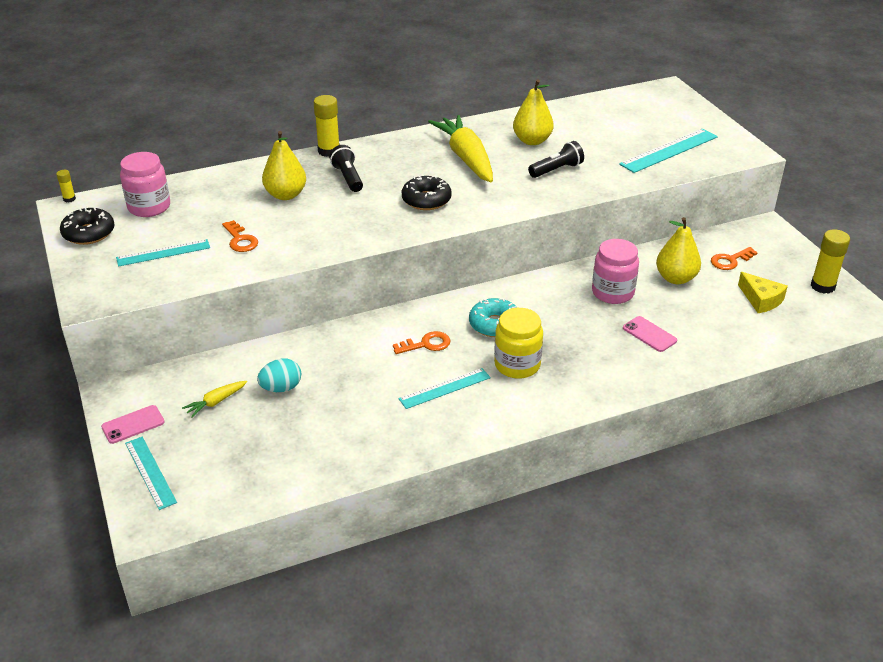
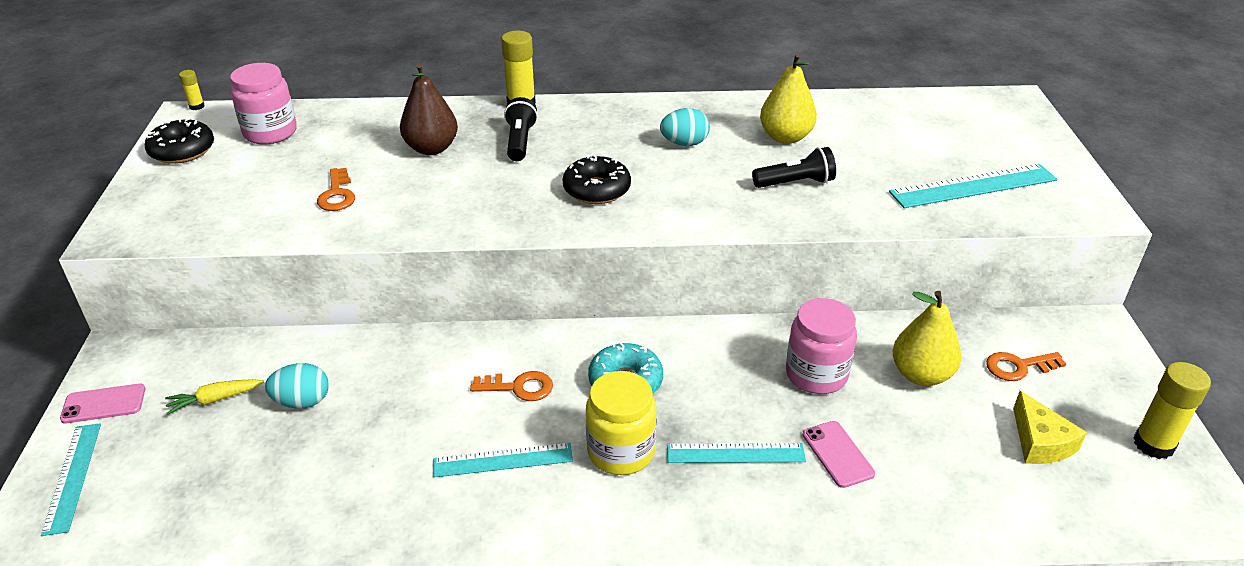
camera: 20 degrees right, 0 degrees up
turquoise ruler [116,239,210,267] -> turquoise ruler moved to [667,443,806,463]
yellow pear [262,131,306,200] -> brown pear [400,64,458,155]
yellow carrot [428,115,493,182] -> turquoise egg [660,108,710,146]

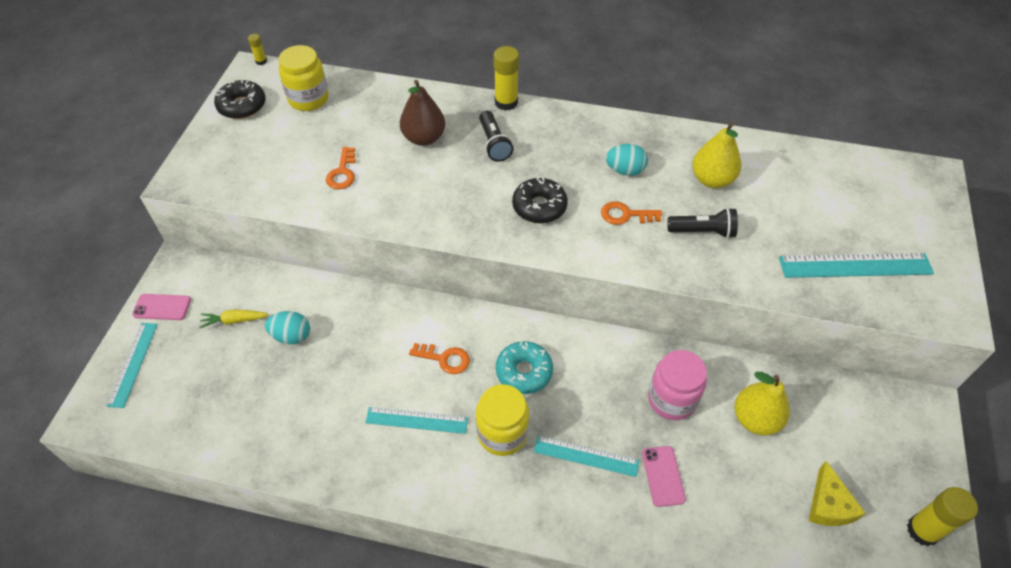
camera: 15 degrees right, 15 degrees up
pink jar [230,63,297,145] -> yellow jar [278,45,329,111]
black flashlight [504,97,538,161] -> black flashlight turned 150 degrees clockwise [479,111,514,162]
orange key [986,352,1066,381] -> orange key moved to [601,201,662,225]

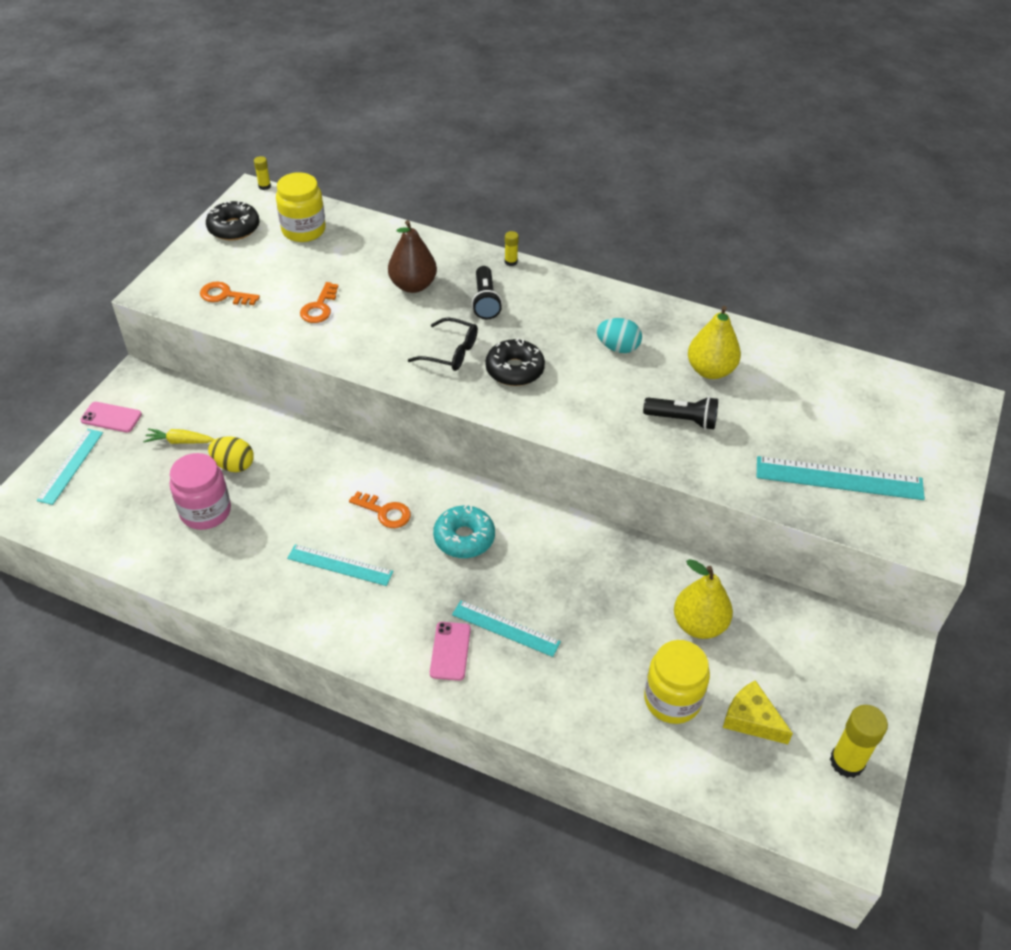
camera: 10 degrees right, 5 degrees down
turquoise egg [265,311,310,344] -> yellow egg [208,436,254,472]
yellow jar [476,384,529,456] -> yellow jar moved to [644,640,710,724]
yellow glue stick [494,46,519,111] -> yellow glue stick [505,231,519,266], size x0.51
orange key [601,201,662,225] -> orange key moved to [200,281,260,305]
pink phone [642,446,686,507] -> pink phone moved to [430,622,471,681]
pink jar [648,350,707,420] -> pink jar moved to [170,453,231,530]
yellow cheese [809,461,865,526] -> yellow cheese turned 120 degrees clockwise [723,680,793,744]
none -> black glasses [408,317,478,371]

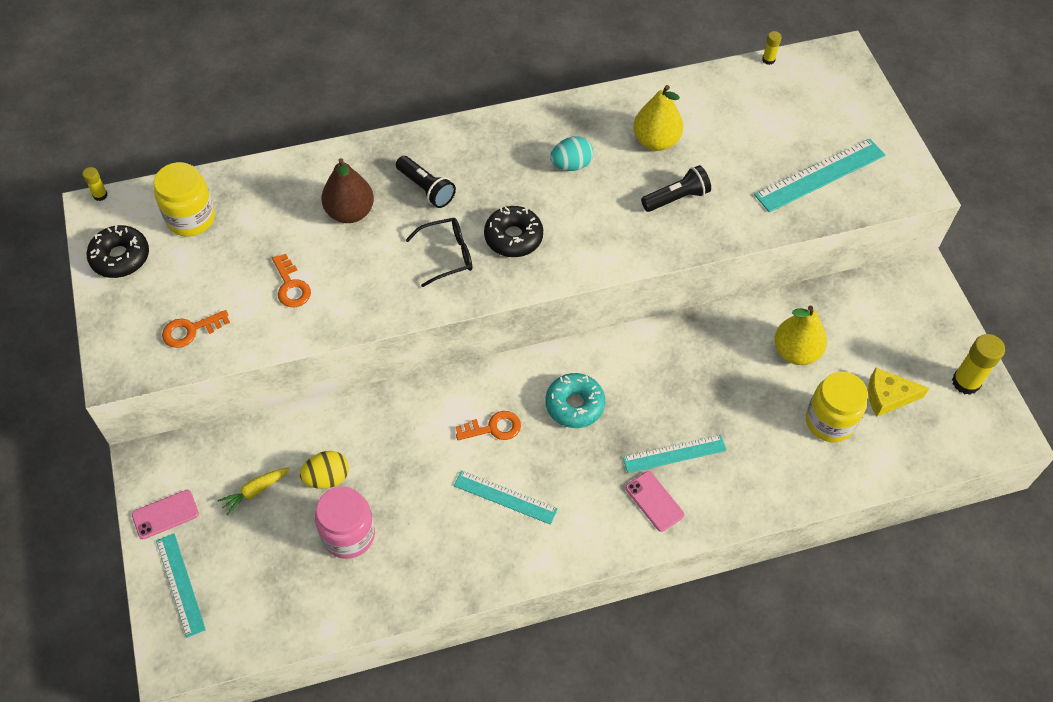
camera: 40 degrees left, 10 degrees up
turquoise ruler [287,544,393,586] -> turquoise ruler turned 45 degrees clockwise [453,470,558,525]
yellow glue stick [505,231,519,266] -> yellow glue stick moved to [762,31,782,65]

